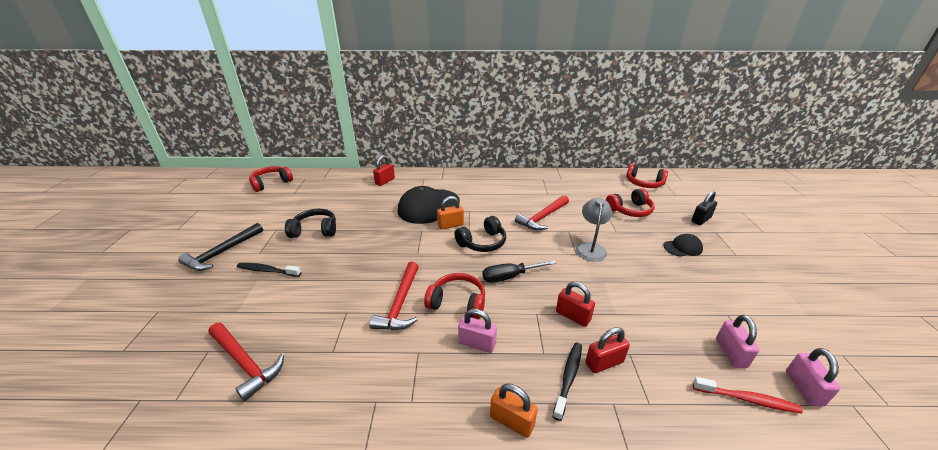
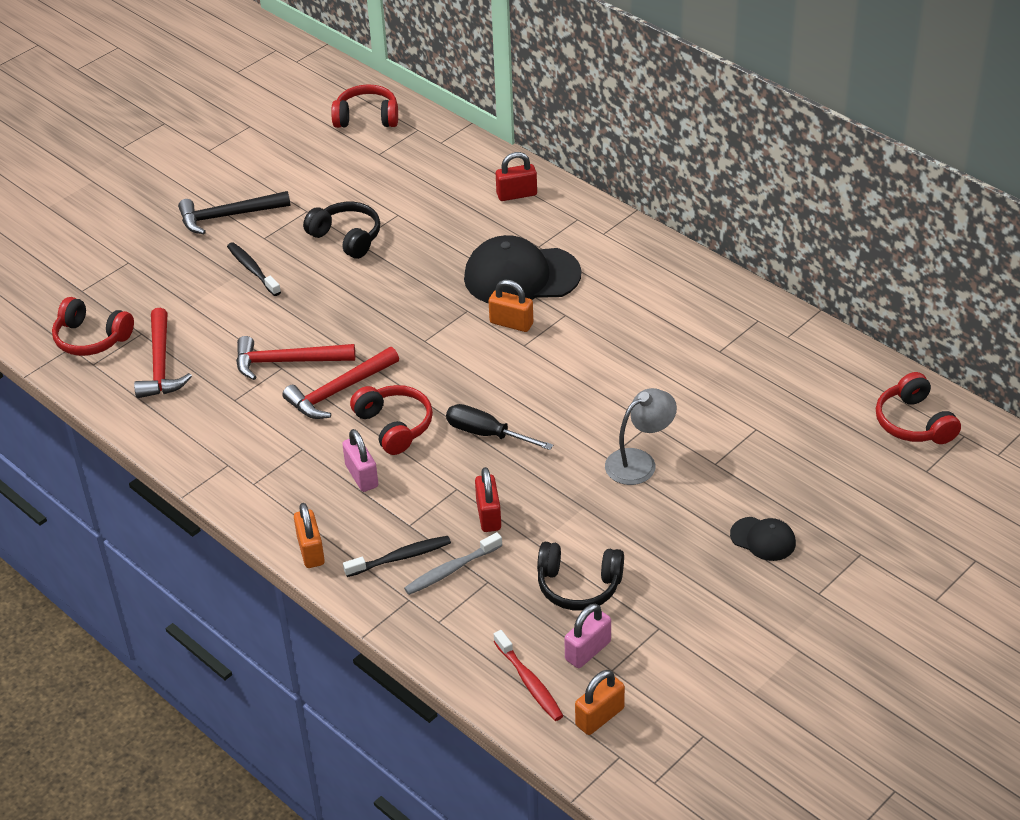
camera: 45 degrees right, 10 degrees up
black headphones [454,216,506,252] -> black headphones moved to [537,542,624,610]
red hammer [515,195,569,230] -> red hammer moved to [236,336,355,380]
red padlock [585,327,630,373] -> grey toothbrush [404,532,502,595]
red headphones [606,188,655,217] -> red headphones moved to [52,297,134,356]
black padlock [691,191,717,225] -> none
pink padlock [786,348,840,407] -> orange padlock [575,670,625,735]

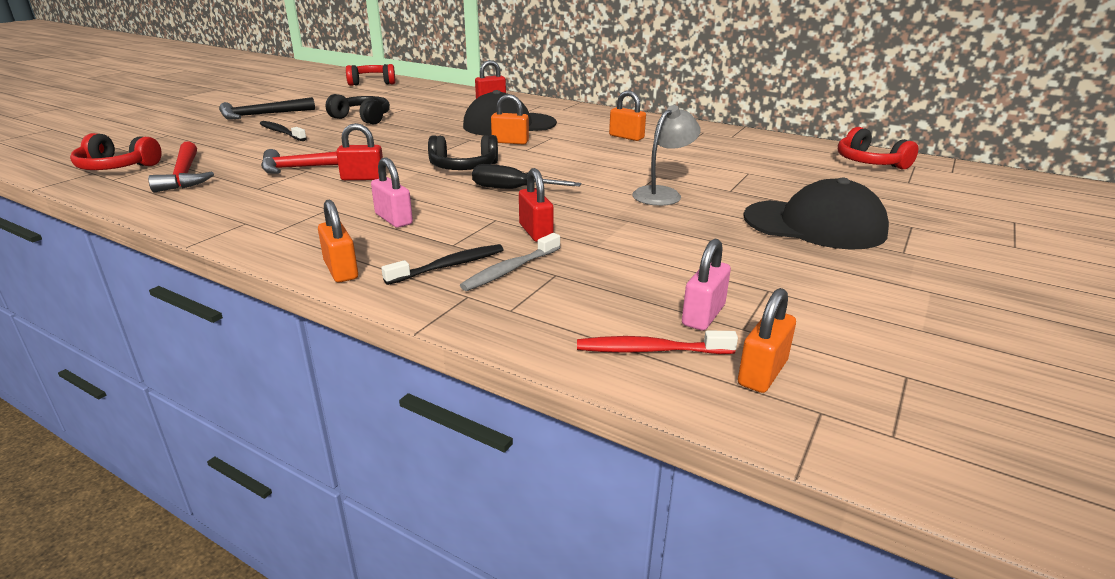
camera: 15 degrees left, 15 degrees down
red hammer [282,347,399,419] -> red padlock [336,123,383,180]
red headphones [350,385,433,455] -> none
red toothbrush [494,630,563,721] -> red toothbrush turned 135 degrees clockwise [577,330,738,354]
black headphones [537,542,624,610] -> black headphones moved to [428,135,498,170]
black cap [730,517,796,561] -> black cap [743,178,889,250], size x2.03
none -> orange padlock [609,90,646,141]

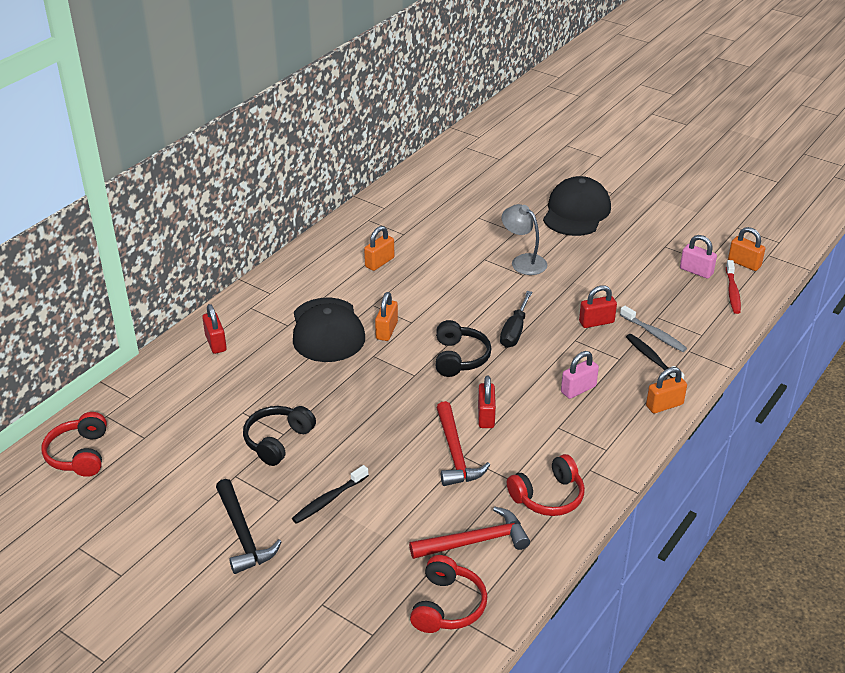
camera: 85 degrees left, 10 degrees up
red headphones [838,127,918,169] -> red headphones moved to [507,454,585,516]

